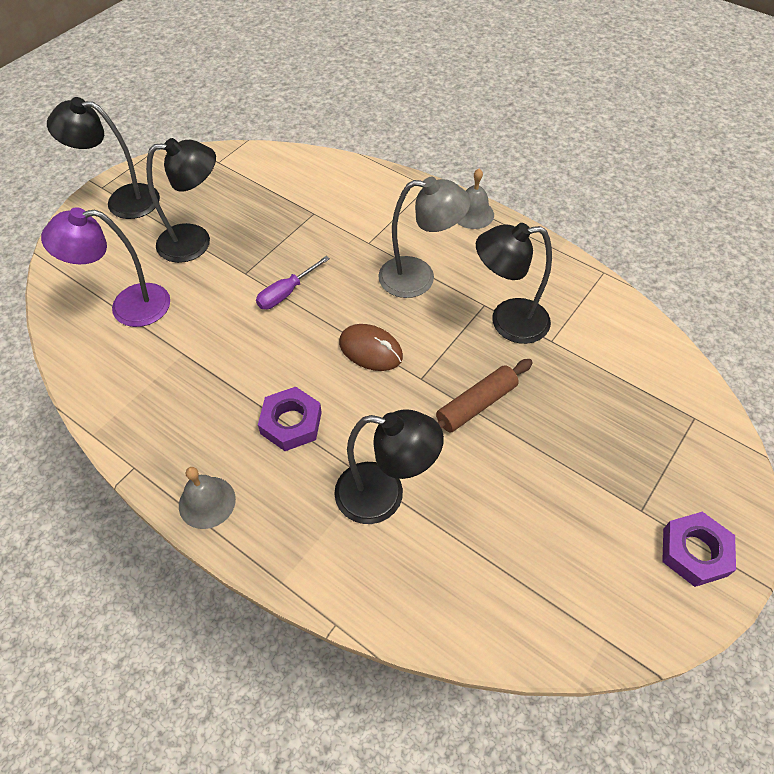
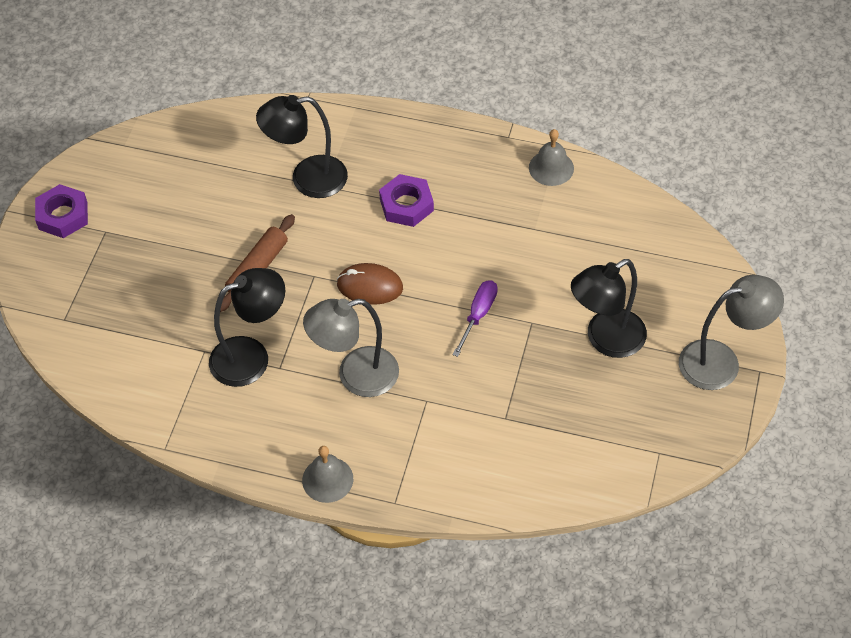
camera: 160 degrees right, 0 degrees up
purple lamp [41,207,170,327] -> none
black lamp [47,97,160,219] -> grey lamp [679,275,784,390]
grey bell [179,467,236,529] -> grey bell moved to [529,129,574,186]

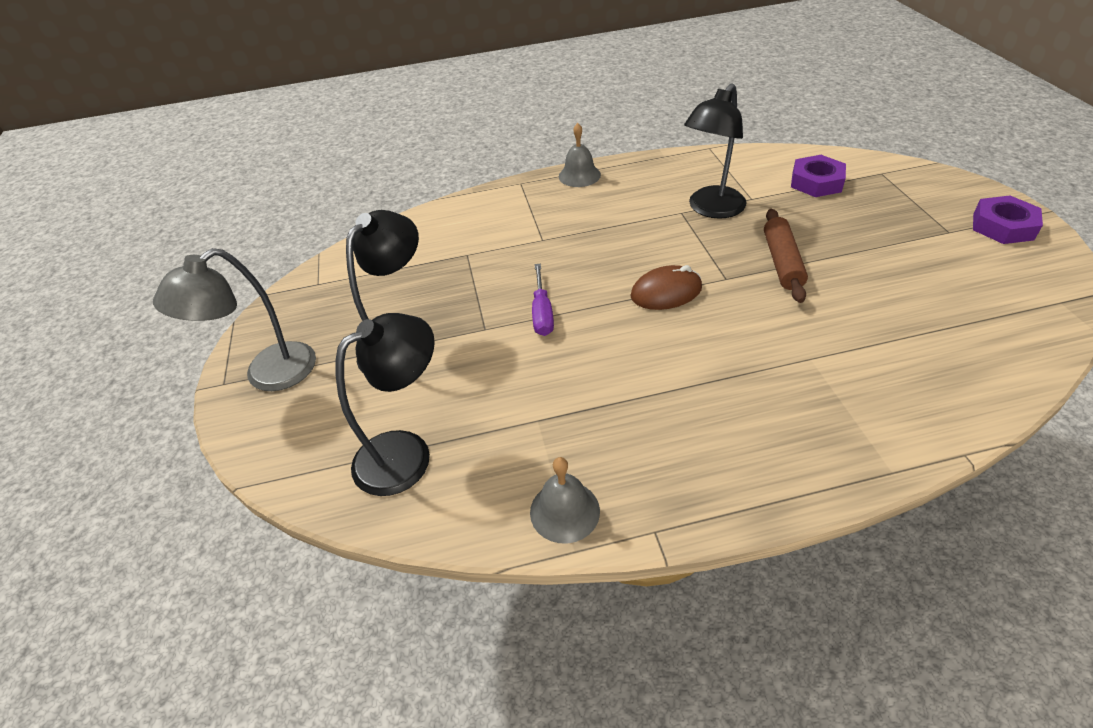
camera: 155 degrees right, 10 degrees down
black lamp [256,95,348,198] -> black lamp moved to [336,313,435,496]
grey lamp [303,299,399,397] -> none
purple nut [379,174,434,227] -> purple nut moved to [791,155,846,197]

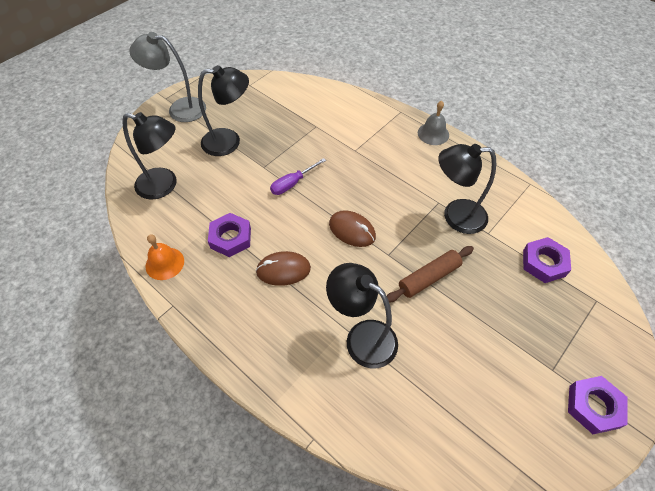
camera: 50 degrees right, 10 degrees up
grey bell [530,457,600,544] -> orange bell [146,234,184,280]
none -> purple nut [208,213,251,257]
none -> brown mouse [256,251,311,286]
none -> black lamp [326,263,398,369]

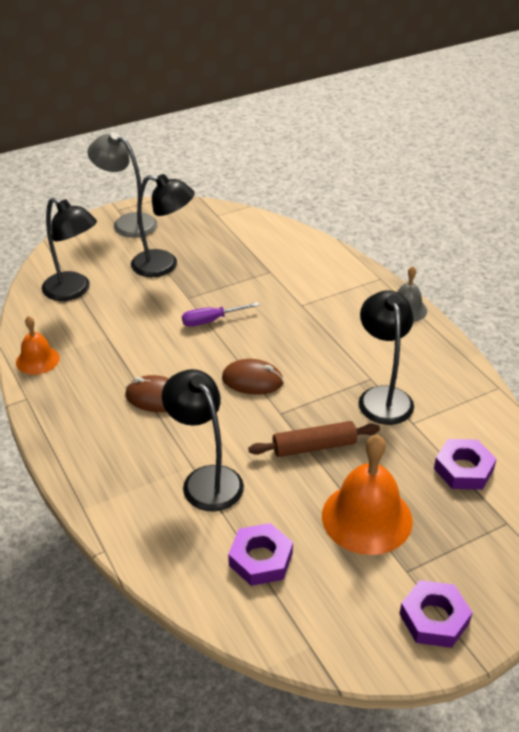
camera: 20 degrees right, 15 degrees down
purple nut [208,213,251,257] -> purple nut moved to [228,523,293,586]
brown mouse [329,210,376,247] -> brown mouse turned 45 degrees counterclockwise [222,359,284,395]
black lamp [438,144,496,234] -> black lamp turned 60 degrees clockwise [359,290,414,425]
none -> orange bell [322,435,413,555]

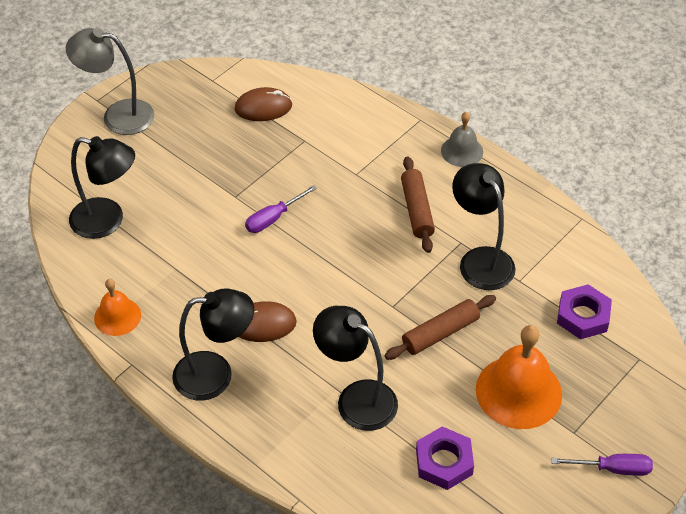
camera: 20 degrees left, 10 degrees up
black lamp [131,174,195,277] -> black lamp moved to [172,289,254,401]
brown mouse [222,359,284,395] -> brown mouse moved to [235,87,293,121]
purple nut [399,580,473,648] -> purple screwdriver [552,454,653,476]
none -> brown rolling pin [401,156,435,253]

